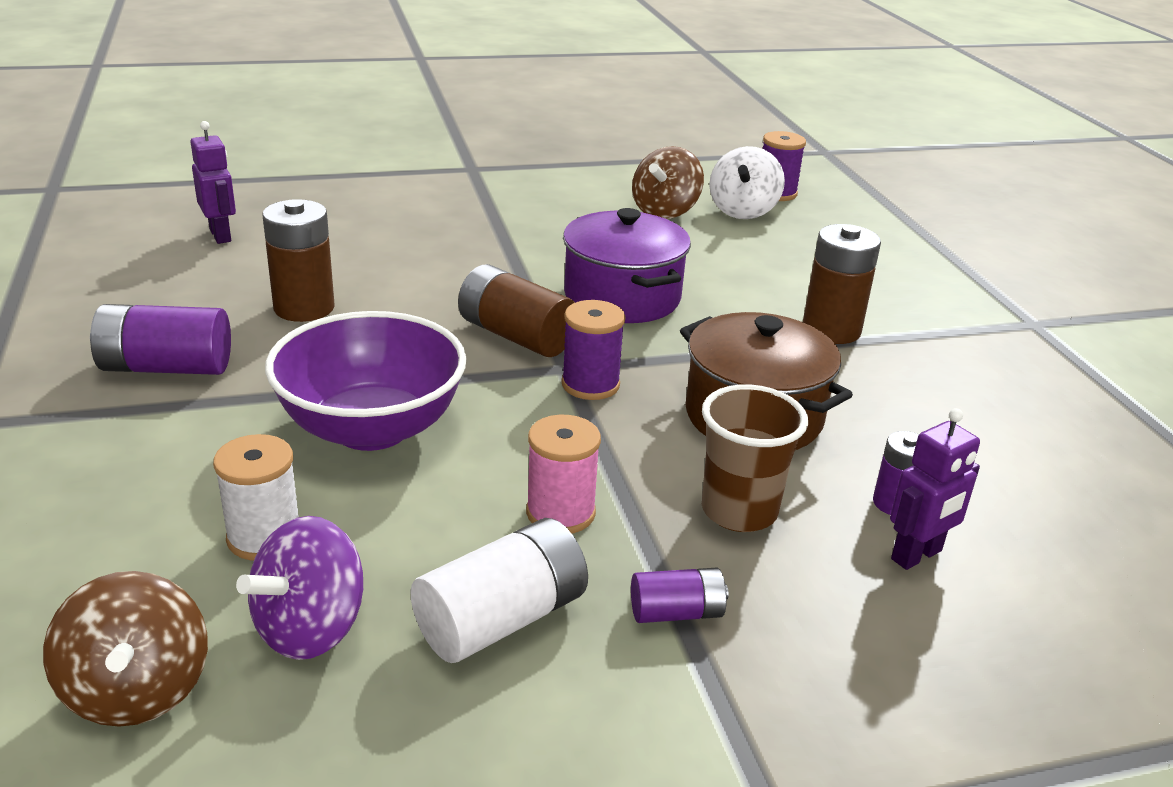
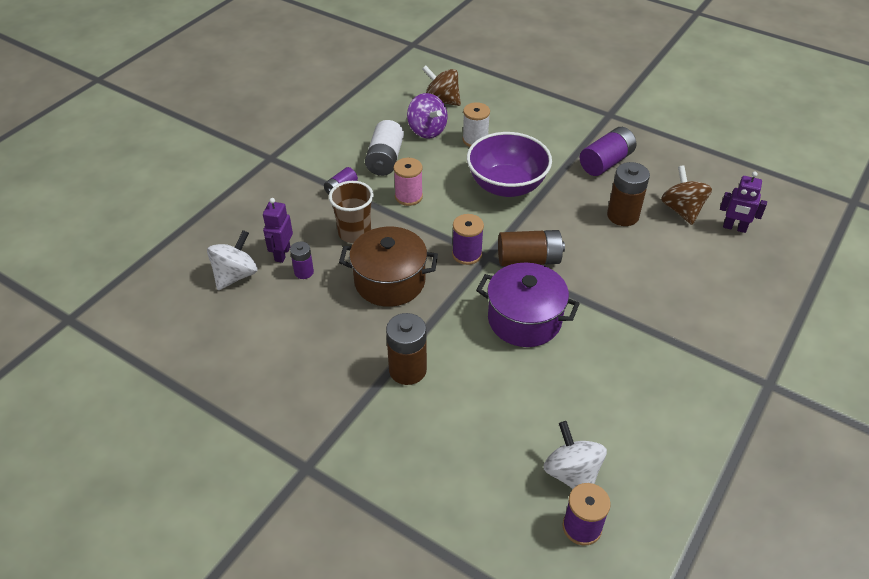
camera: 140 degrees right, 15 degrees up
purple spinning top [236,516,363,660] -> purple spinning top turned 150 degrees clockwise [407,93,448,138]
brown spinning top [632,146,704,219] -> brown spinning top moved to [661,165,712,225]
none -> white spinning top [207,230,257,290]

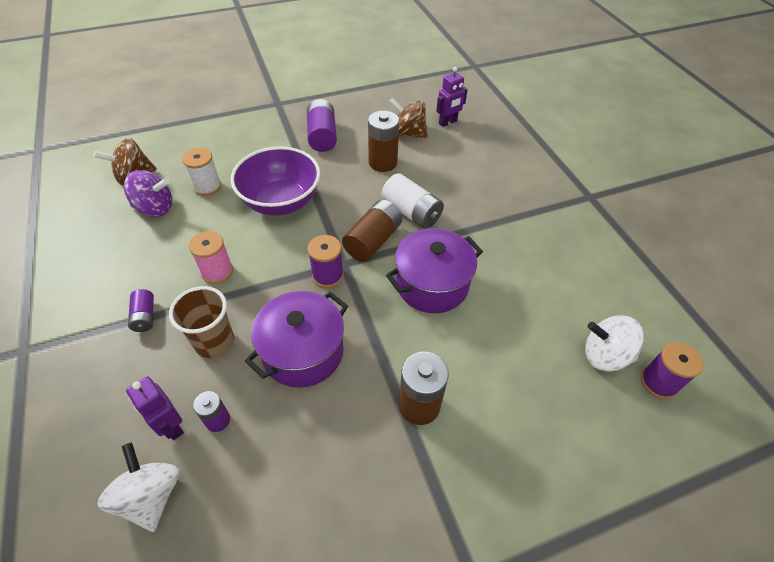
camera: 55 degrees left, 5 degrees up
brown pot [339,227,438,307] -> purple pot [245,291,348,388]
white battery [365,120,404,176] -> white battery moved to [381,173,444,229]

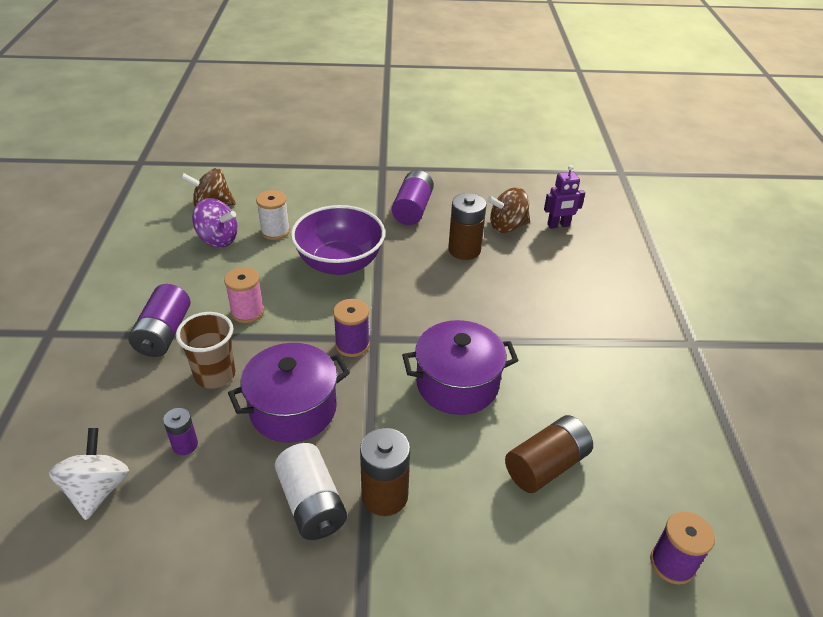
camera: 20 degrees right, 10 degrees down
purple robot [126,376,184,440] -> none
purple battery [128,289,154,332] -> purple battery [128,284,190,357], size x1.76
brown battery [342,200,402,262] -> brown battery moved to [505,415,593,493]
white battery [381,173,444,229] -> white battery moved to [275,443,347,540]
brown spinning top [389,98,428,138] -> brown spinning top turned 60 degrees counterclockwise [487,188,530,233]
white spinning top [585,315,644,372] -> none

